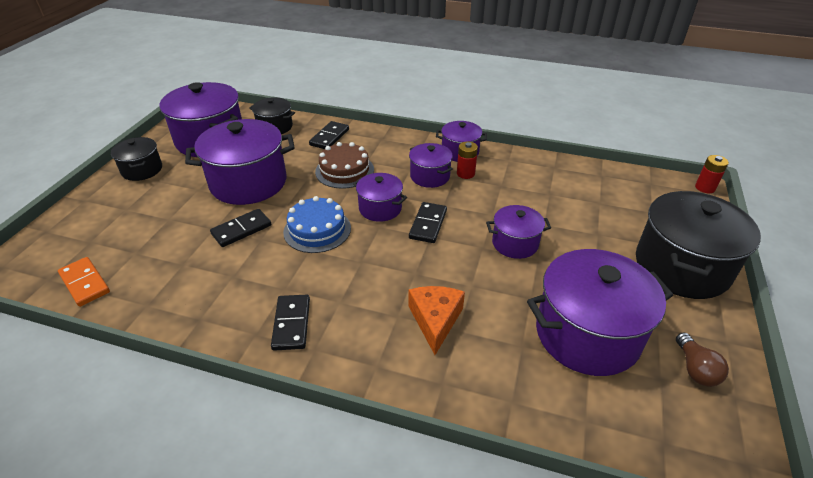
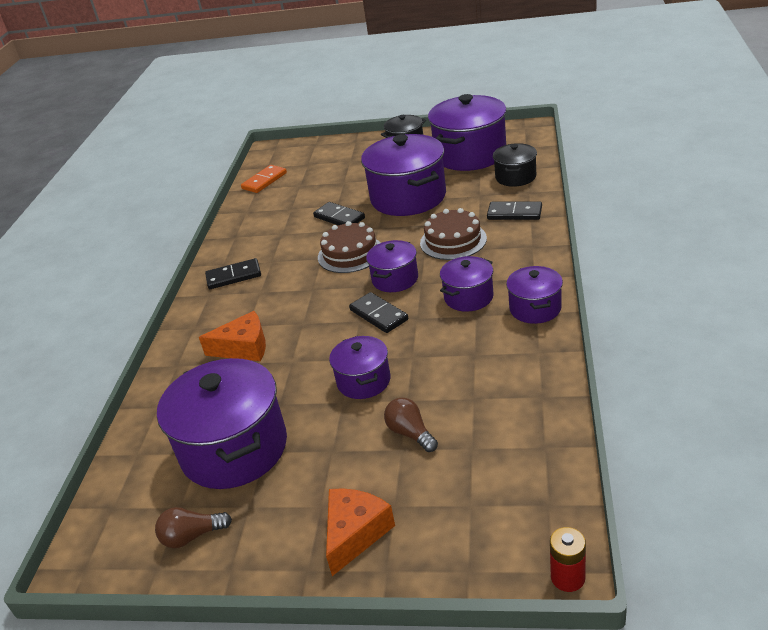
camera: 85 degrees right, 5 degrees down
blue cake [283,196,351,253] -> brown cake [318,221,380,273]
black domino [409,202,447,243] -> black domino turned 45 degrees clockwise [349,292,408,333]
red battery [457,141,478,179] -> none
black pot [636,191,761,299] -> orange cheese [326,488,395,576]
none -> brown light bulb [384,397,438,452]

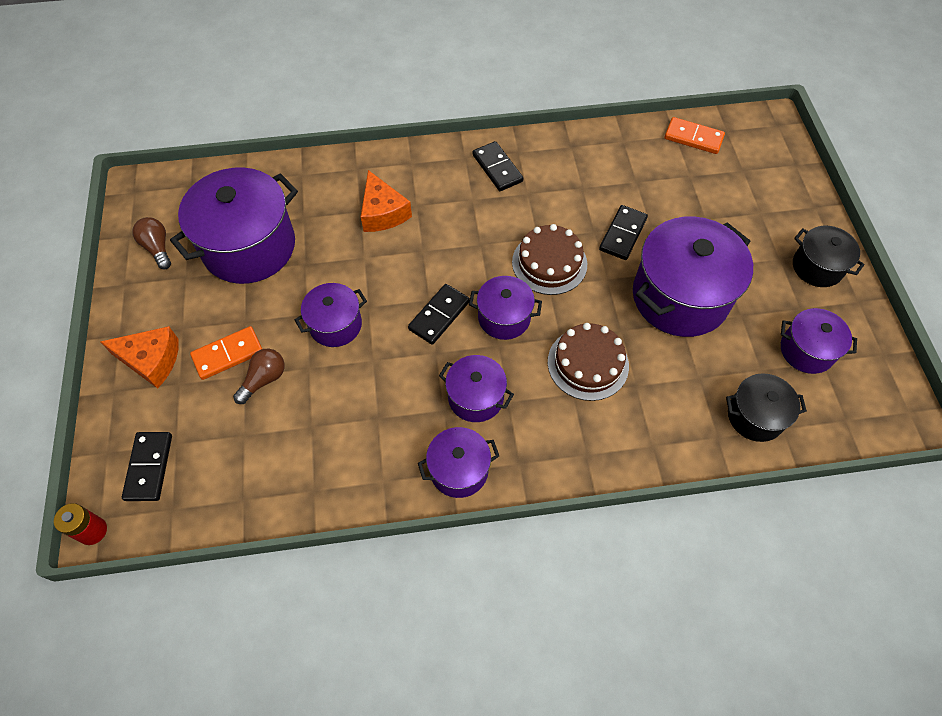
camera: 70 degrees right, 25 degrees up
purple pot [428,94,507,171] -> purple pot [781,308,857,374], size x0.53
black domino [487,201,542,220] -> black domino moved to [122,432,172,501]
none -> orange domino [190,326,262,380]

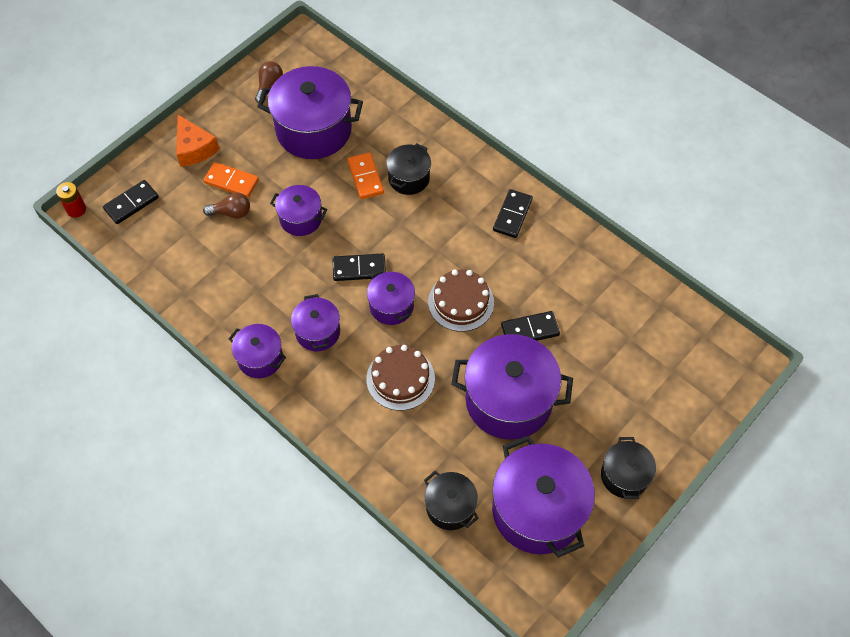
camera: 50 degrees right, 0 degrees up
orange cheese [361,170,412,232] -> black pot [386,143,431,195]
orange domino [664,117,725,154] -> orange domino moved to [347,152,384,199]
purple pot [781,308,857,374] -> purple pot [492,436,595,558], size x1.87

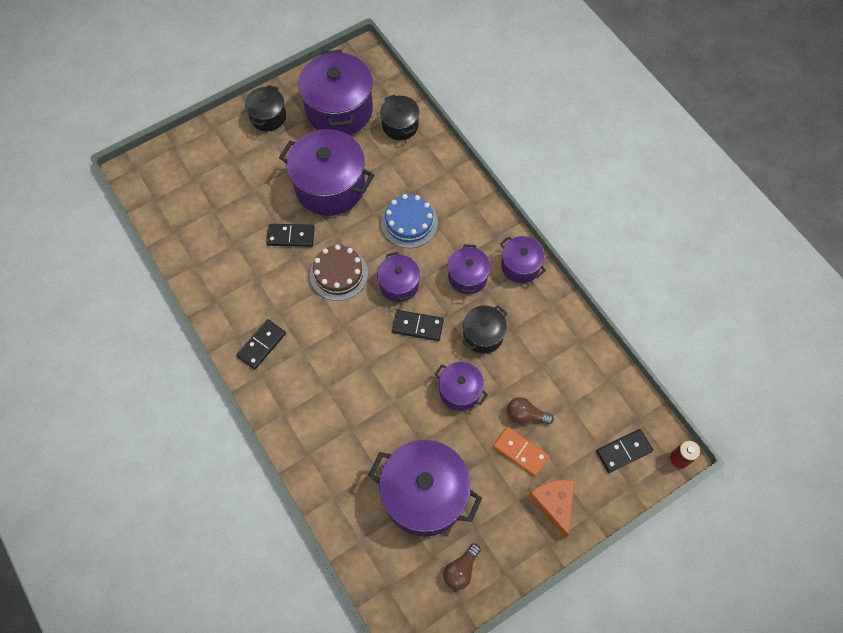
camera: 165 degrees left, 5 degrees up
orange domino [347,152,384,199] -> none
brown cake [366,345,435,411] -> blue cake [381,194,438,248]
black pot [386,143,431,195] -> black pot moved to [462,305,507,354]

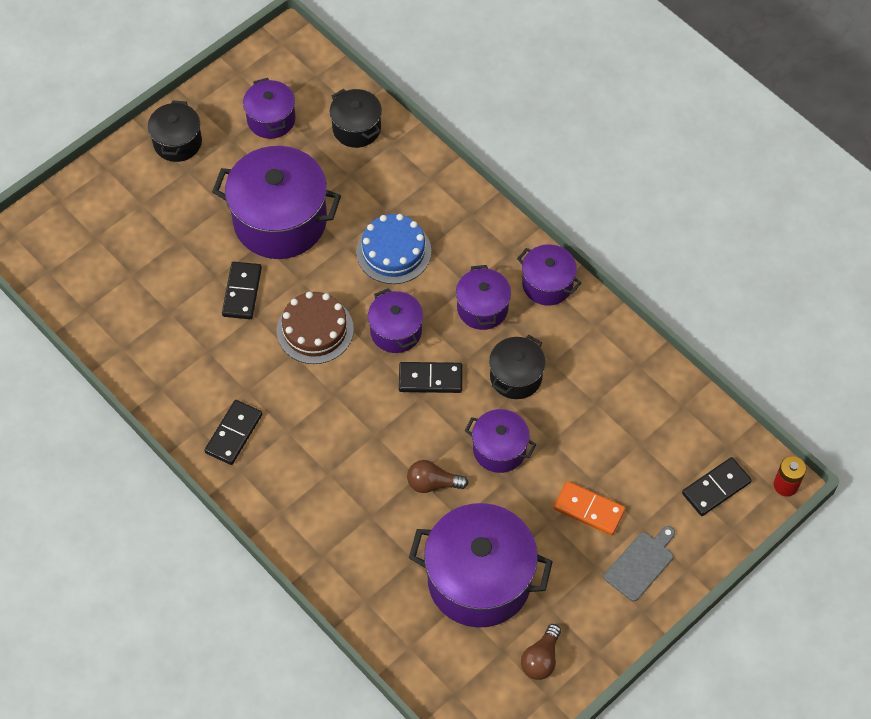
camera: 10 degrees left, 5 degrees down
black domino [266,224,315,247] -> black domino turned 75 degrees counterclockwise [222,262,262,319]
purple pot [298,50,373,135] -> purple pot [243,78,295,139], size x0.53
brown light bulb [507,397,554,424] -> brown light bulb moved to [407,460,469,493]
orange cheese [528,480,575,538] -> grey cutting board [604,526,675,601]

